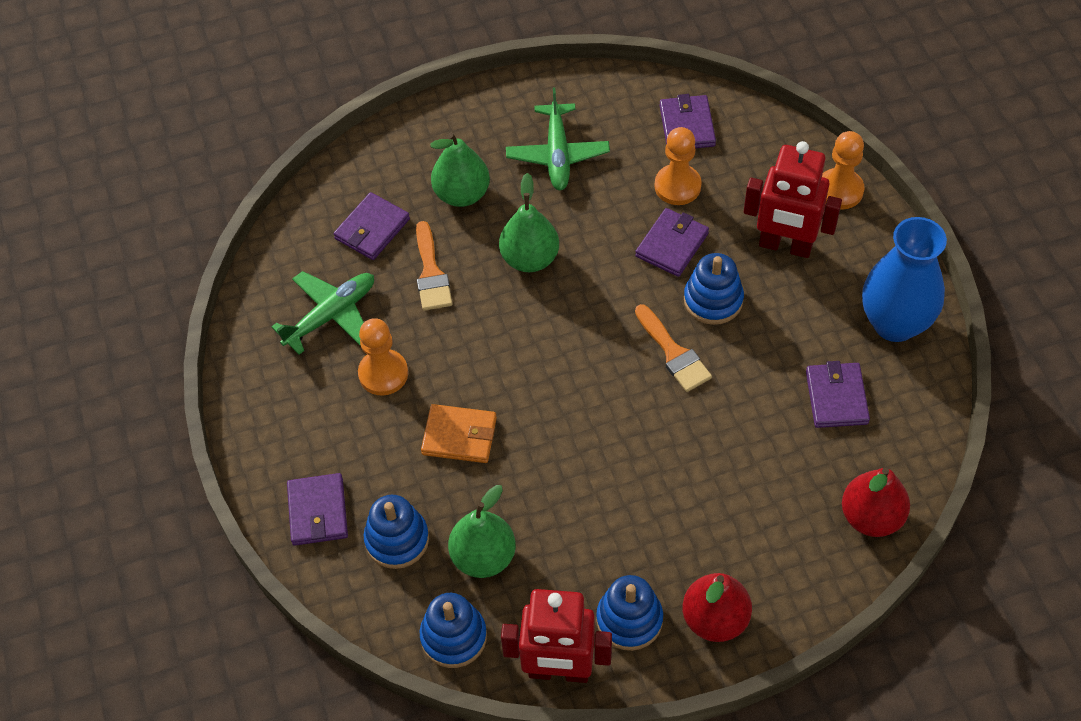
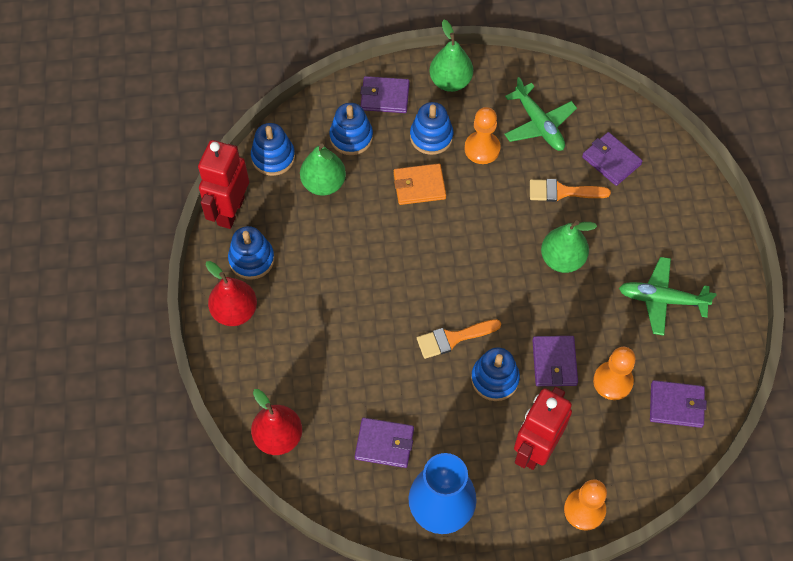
camera: 100 degrees right, 5 degrees up
orange wallet [421,404,497,463] -> orange wallet turned 60 degrees clockwise [394,163,446,205]
green pear [430,133,490,207] -> green pear moved to [429,20,473,92]
purple wallet [635,208,709,277] -> purple wallet turned 45 degrees clockwise [532,336,578,386]
none -> blue stacking toy [410,102,453,155]

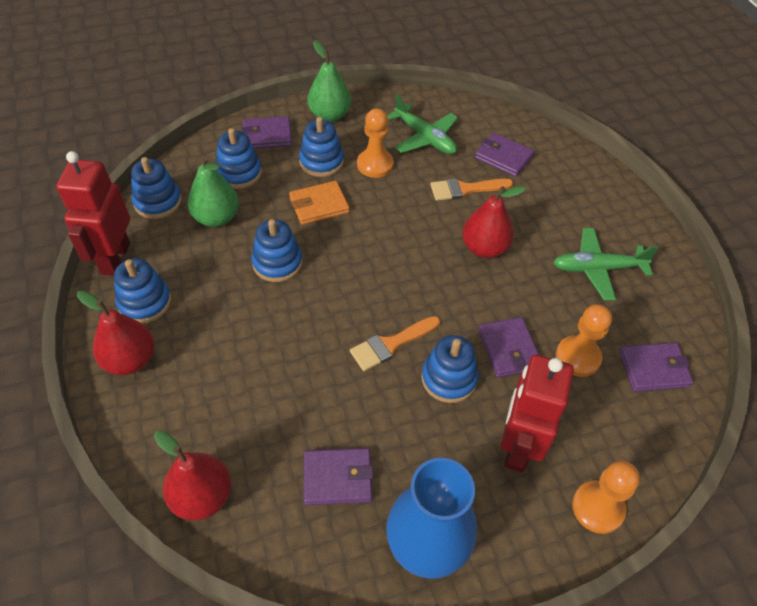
camera: 15 degrees left, 10 degrees down
green pear [541,220,597,273] -> red pear [462,186,526,258]
none -> blue stacking toy [251,219,303,282]

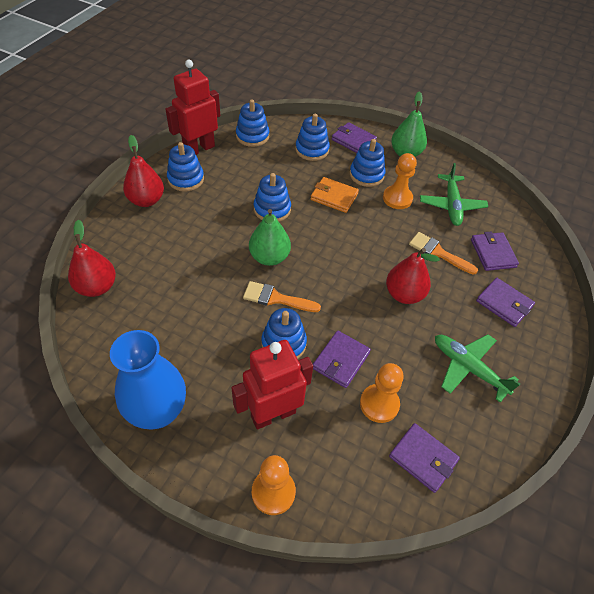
camera: 45 degrees right, 0 degrees up
green pear [188,156,239,227] -> green pear moved to [249,209,291,266]
purple wallet [304,448,373,505] -> purple wallet moved to [476,278,535,327]

